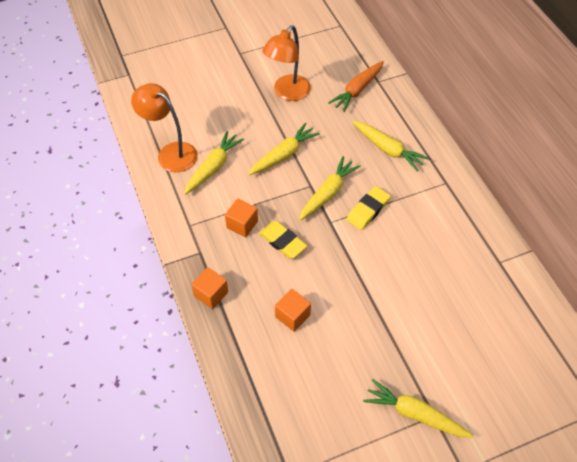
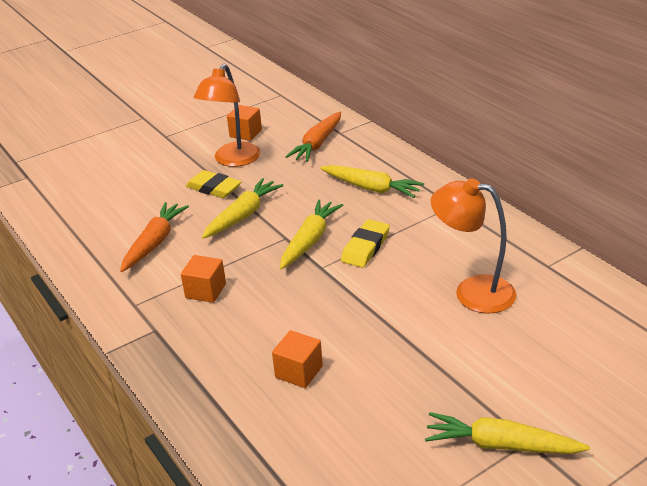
camera: 10 degrees left, 20 degrees down
orange lamp [131,83,198,172] -> orange lamp moved to [431,178,516,314]
yellow carrot [184,131,244,195] -> orange carrot [120,202,189,272]
orange cube [191,267,228,309] -> orange cube moved to [227,105,262,141]
yellow eraser [259,221,307,259] -> yellow eraser moved to [186,170,242,198]

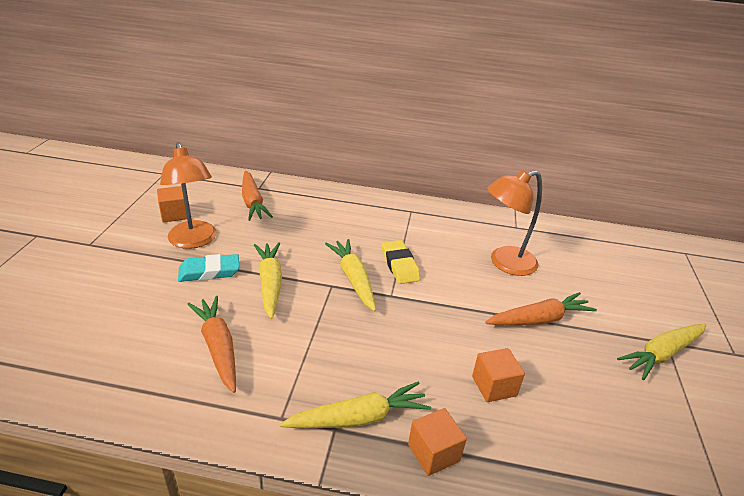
camera: 50 degrees left, 0 degrees up
orange cube [181,255,226,303] -> orange cube moved to [408,408,467,476]
yellow eraser [186,170,242,198] -> turquoise eraser [178,254,239,282]
yellow carrot [320,165,424,198] -> yellow carrot moved to [280,381,431,428]
none -> orange carrot [485,292,597,325]

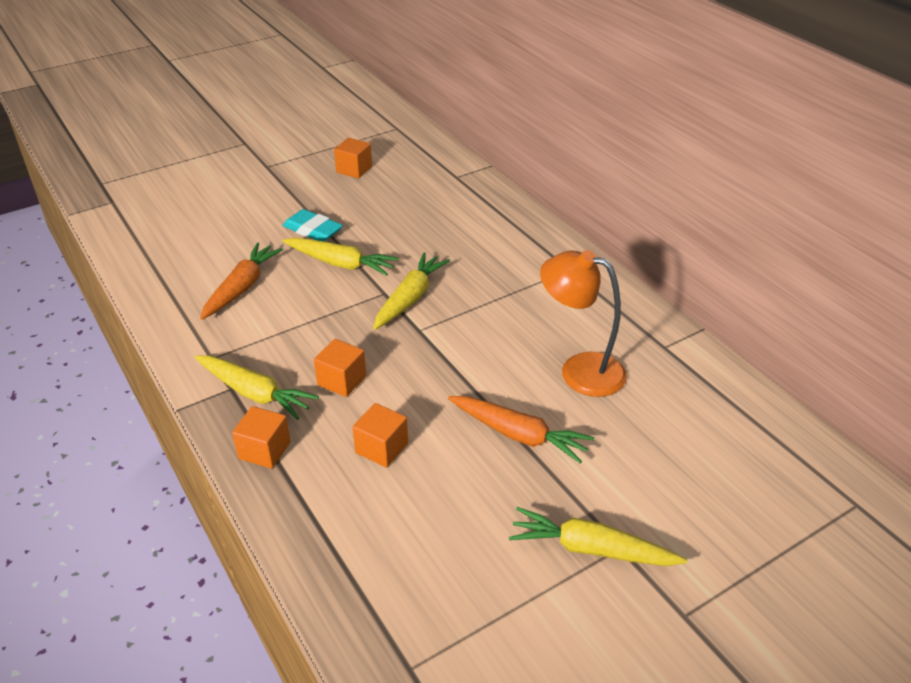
camera: 50 degrees right, 5 degrees up
orange lamp [160,142,217,249] -> none
orange carrot [242,171,273,221] -> none
yellow carrot [254,242,282,319] -> yellow carrot turned 75 degrees clockwise [283,238,399,276]
yellow eraser [382,240,420,284] -> none
none -> orange cube [314,339,366,397]

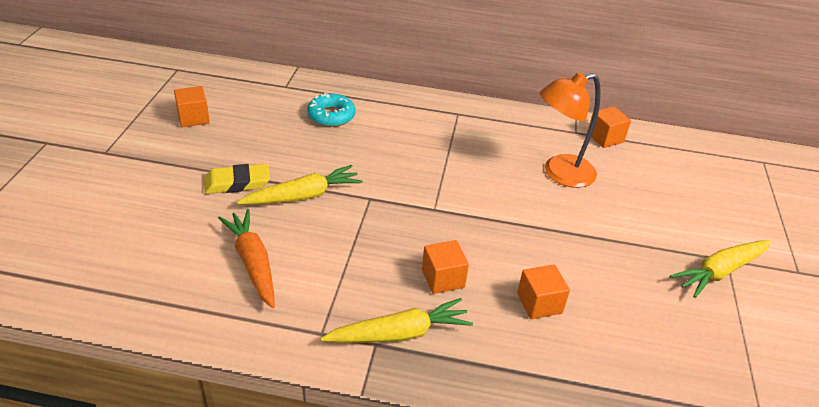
camera: 50 degrees left, 0 degrees up
orange cube [232,406,291,469] -> orange cube moved to [587,106,631,148]
turquoise eraser [282,209,343,242] -> yellow eraser [204,164,270,194]
yellow carrot [373,252,450,330] -> none
orange carrot [448,396,594,463] -> none
none -> turquoise donut [307,93,356,127]

